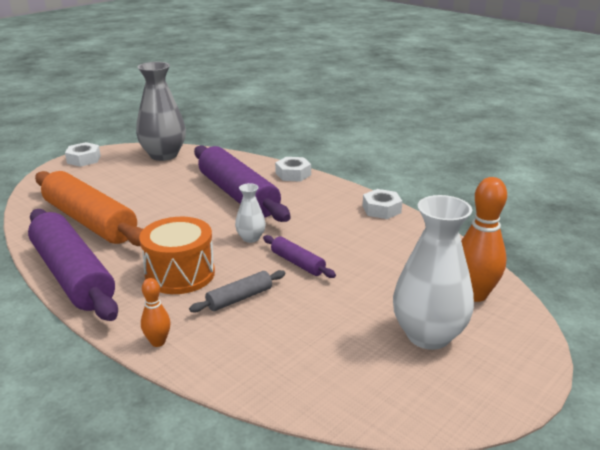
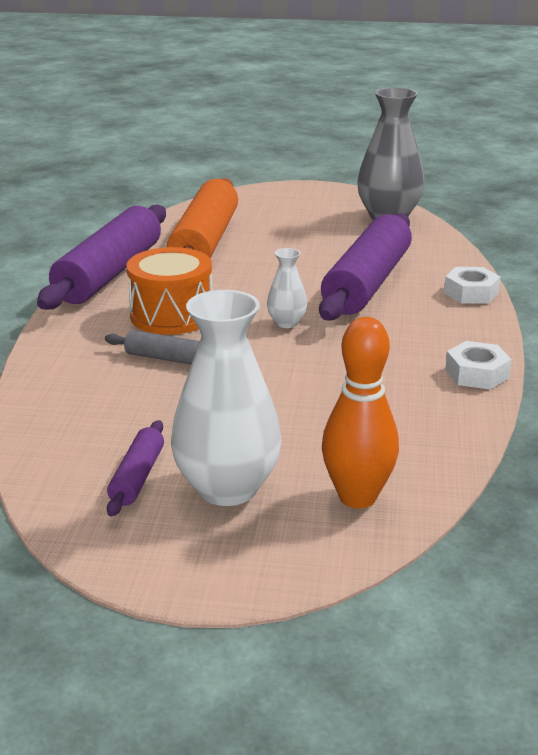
camera: 55 degrees right, 0 degrees up
white nut [65,142,101,167] -> none
orange bowling pin [141,278,170,347] -> none
purple rolling pin [263,235,336,278] -> purple rolling pin moved to [107,420,164,516]

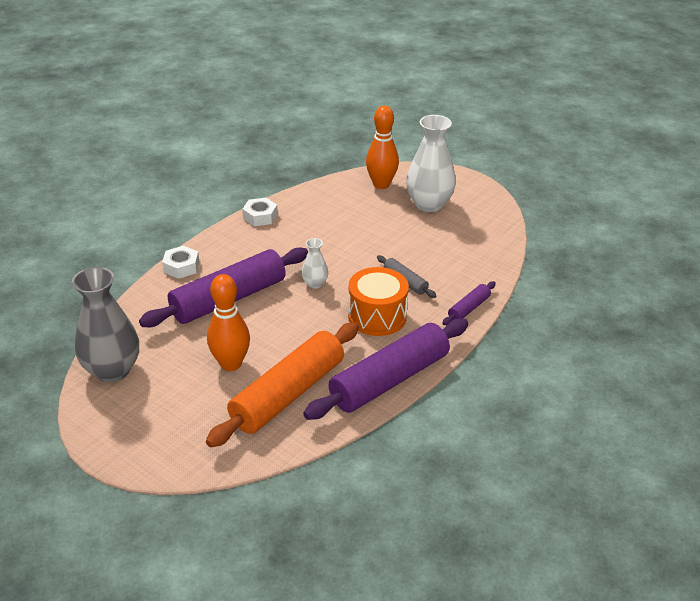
camera: 150 degrees left, 10 degrees up
purple rolling pin [107,420,164,516] -> purple rolling pin moved to [442,281,496,325]
none -> orange bowling pin [207,274,250,371]

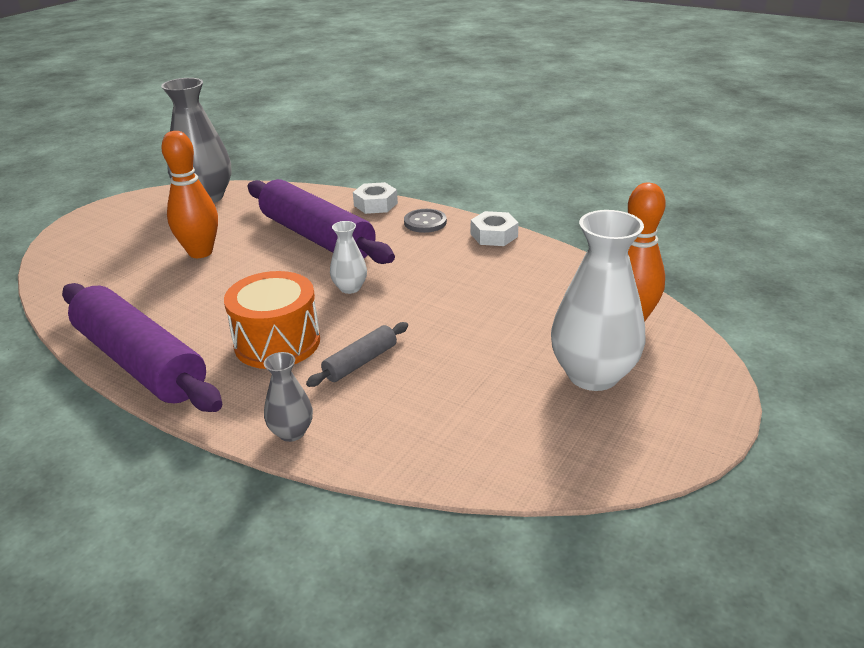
camera: 85 degrees right, 5 degrees down
orange rolling pin [206,322,359,448] -> none
purple rolling pin [442,281,496,325] -> grey vase [264,352,313,442]
none -> grey button [404,209,447,233]

